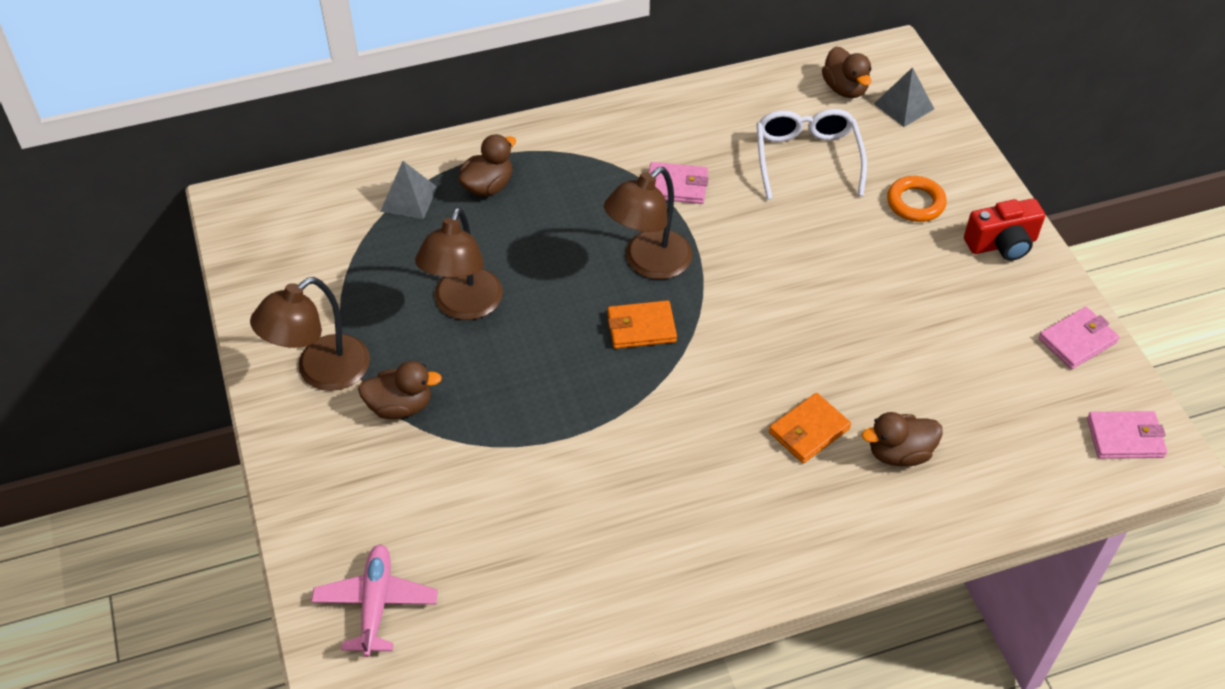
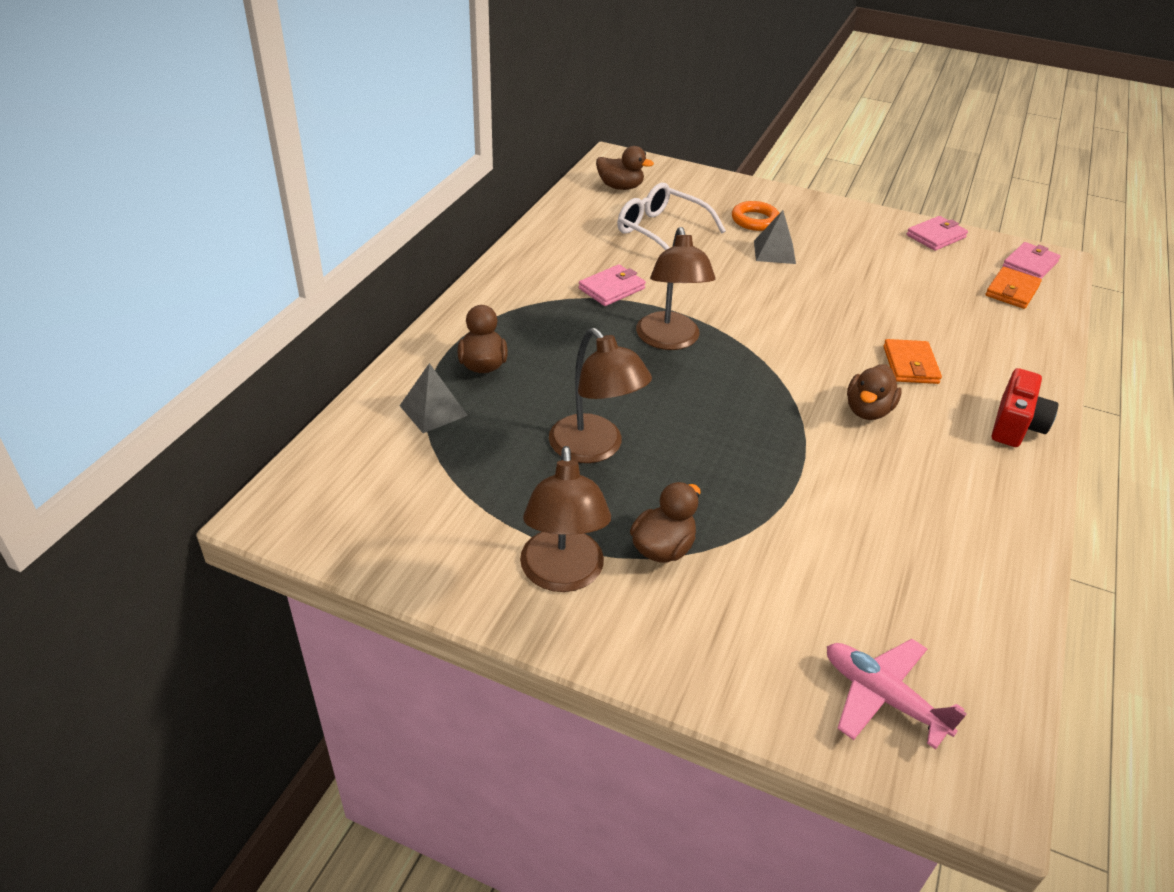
camera: 50 degrees left, 10 degrees down
orange wallet [608,300,677,349] -> orange wallet moved to [986,267,1042,309]
brown duck [862,412,943,466] -> brown duck moved to [847,364,902,420]
grey pyramid [874,67,934,127] -> grey pyramid moved to [754,210,796,264]
red camera [964,198,1045,261] -> red camera moved to [992,368,1058,447]
pink wallet [1039,307,1119,369] -> pink wallet turned 45 degrees clockwise [906,216,968,251]

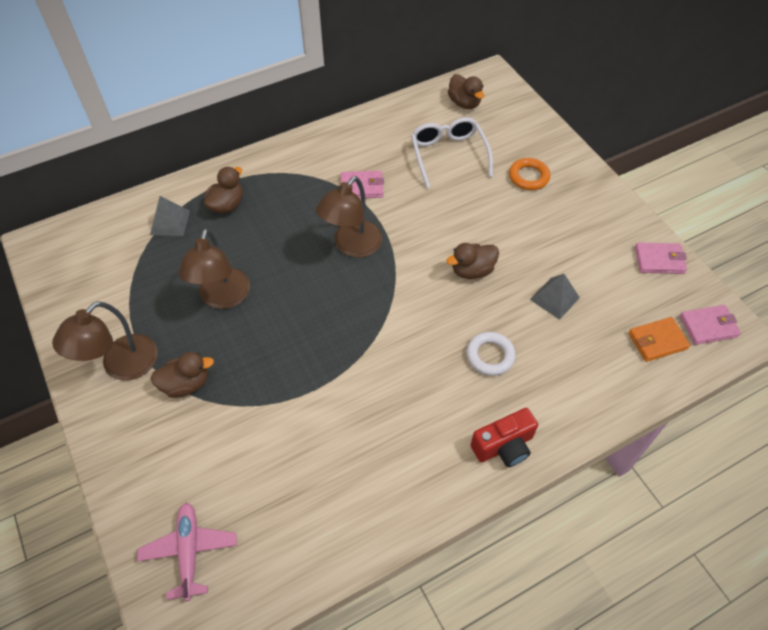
camera: 40 degrees right, 15 degrees up
grey pyramid [754,210,796,264] -> grey pyramid moved to [530,274,580,320]
brown duck [847,364,902,420] -> brown duck moved to [446,243,499,279]
orange wallet [883,339,942,384] -> white ring [466,332,516,376]

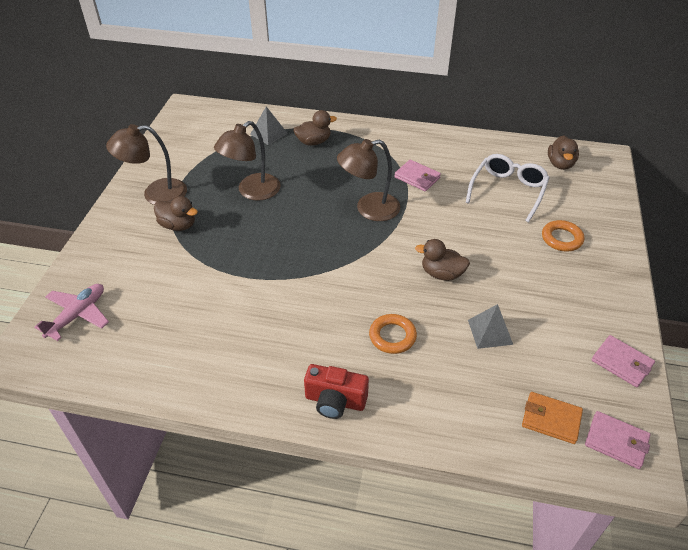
camera: 40 degrees right, 10 degrees down
white ring [466,332,516,376] -> orange ring [369,314,417,354]

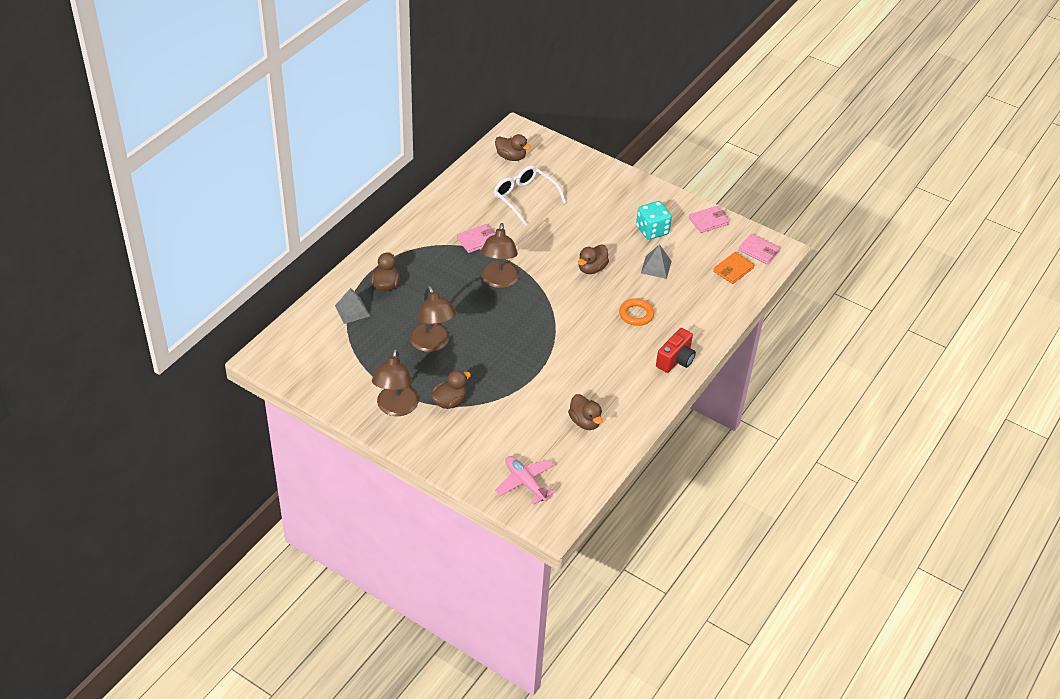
camera: 70 degrees left, 0 degrees up
orange ring [542,220,584,252] -> none
pink wallet [585,411,650,469] -> pink wallet turned 75 degrees clockwise [739,234,780,264]
none -> brown duck [568,394,603,430]
none -> turquoise dice [636,201,672,240]

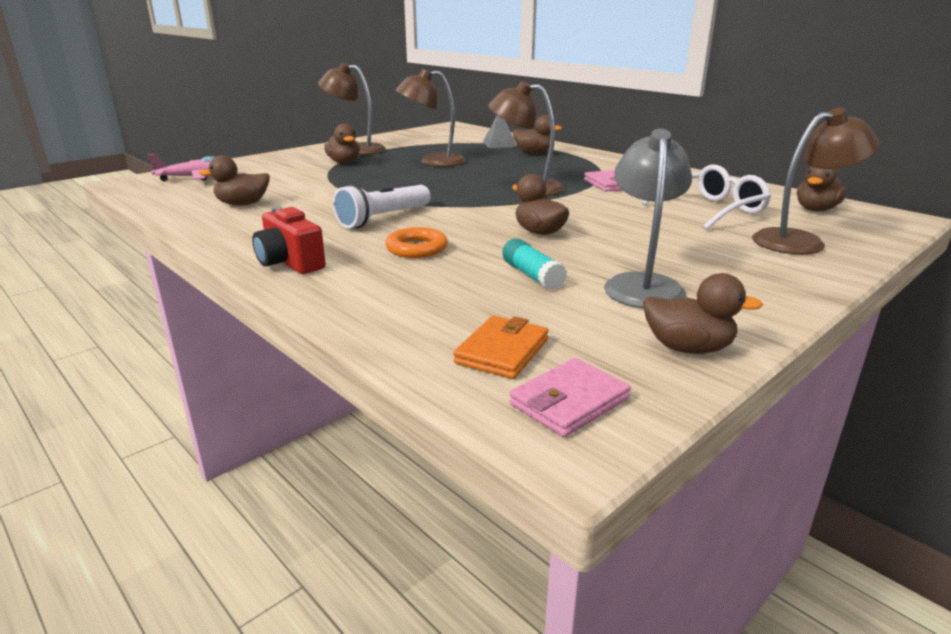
camera: 105 degrees right, 20 degrees down
turquoise dice [636,201,672,240] -> grey lamp [604,129,692,308]
grey pyramid [641,244,672,279] -> turquoise glue stick [502,238,567,290]
pink wallet [689,206,729,233] -> brown duck [643,273,763,354]
orange wallet [713,252,754,284] -> orange wallet turned 60 degrees clockwise [454,316,549,379]
none -> white flashlight [333,184,430,228]
none -> brown lamp [752,108,879,254]

